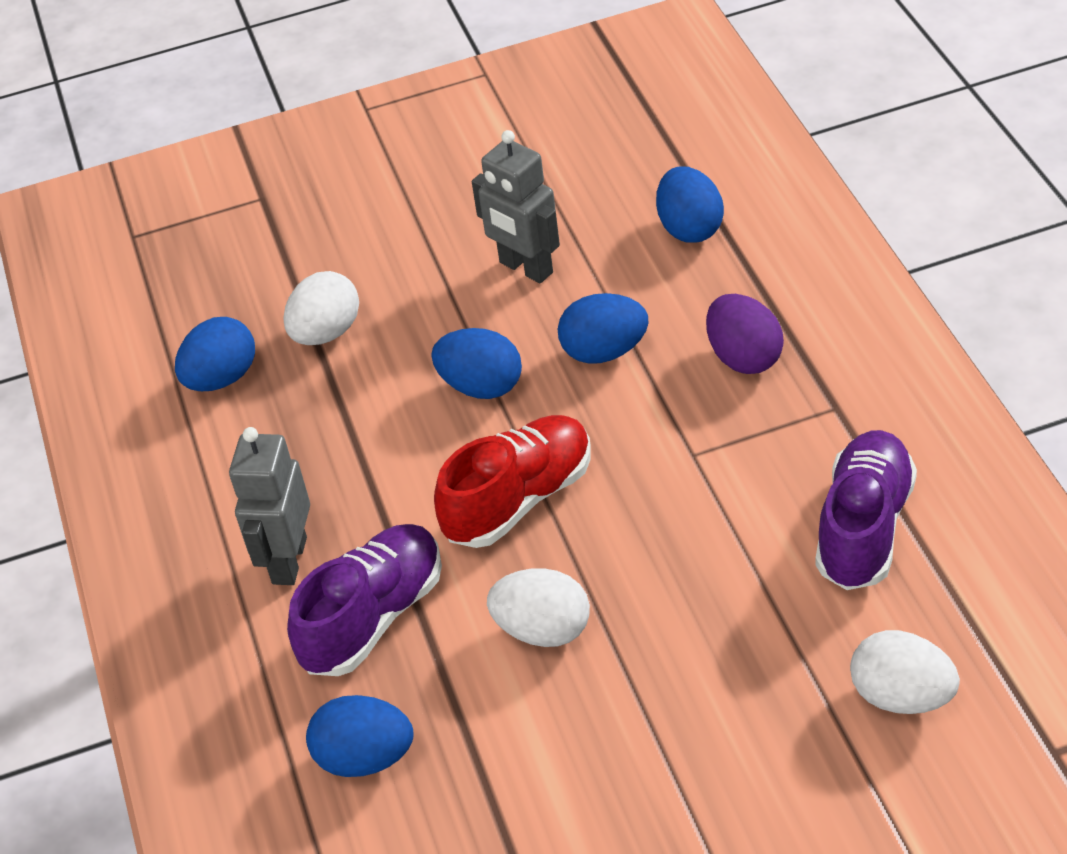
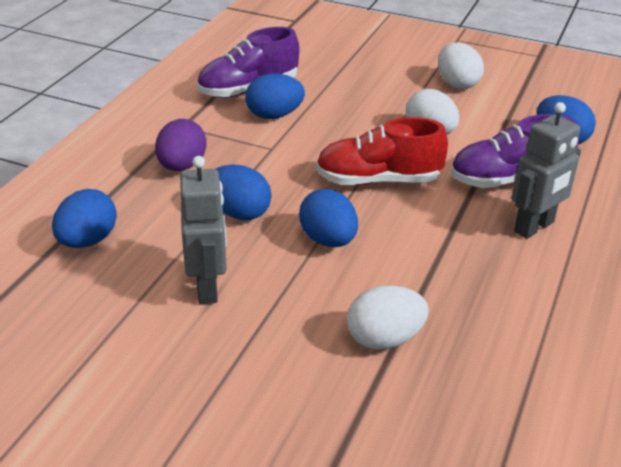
camera: 145 degrees left, 10 degrees down
blue egg [175,317,255,391] -> blue egg moved to [245,73,305,119]
white egg [850,630,960,714] -> white egg moved to [438,43,484,89]

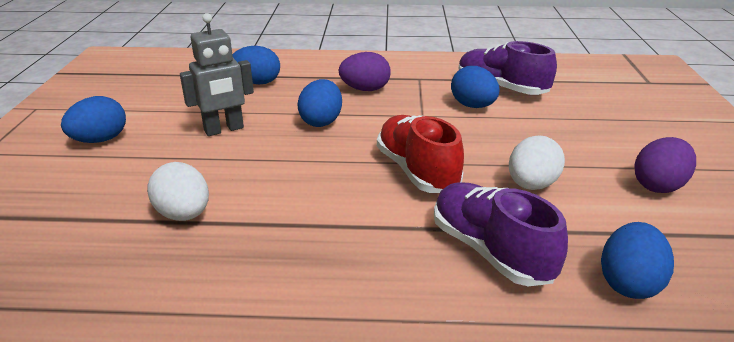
camera: 70 degrees right, 5 degrees down
blue egg [299,189,358,247] -> blue egg moved to [61,96,126,143]
white egg [438,43,484,89] -> purple egg [634,137,696,193]
grey robot [512,102,581,239] -> none

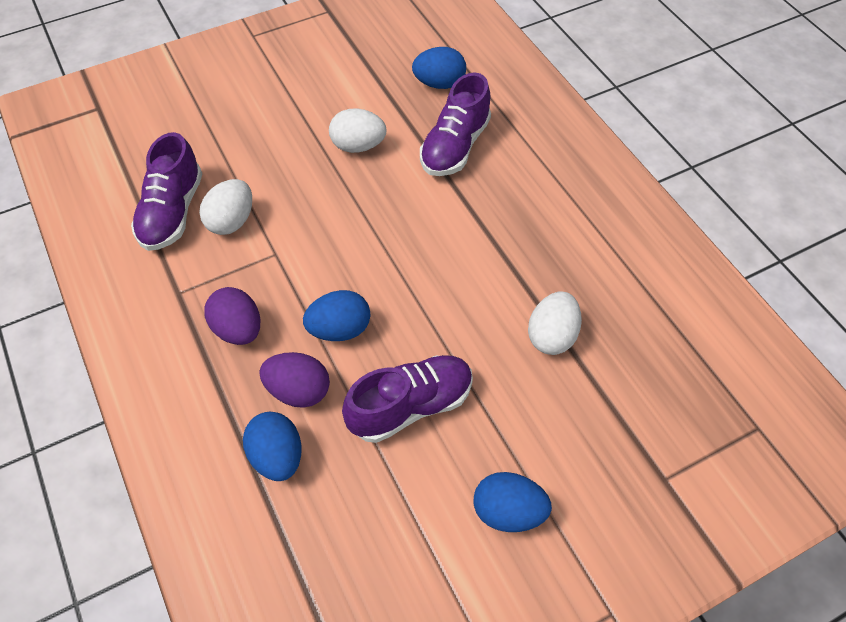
camera: 120 degrees left, 25 degrees up
grey robot [180,13,254,136] -> purple shoe [342,355,473,443]
red shoe [377,115,464,193] -> none
blue egg [451,66,499,108] -> white egg [199,179,252,235]
purple egg [634,137,696,193] -> purple egg moved to [259,352,330,408]

